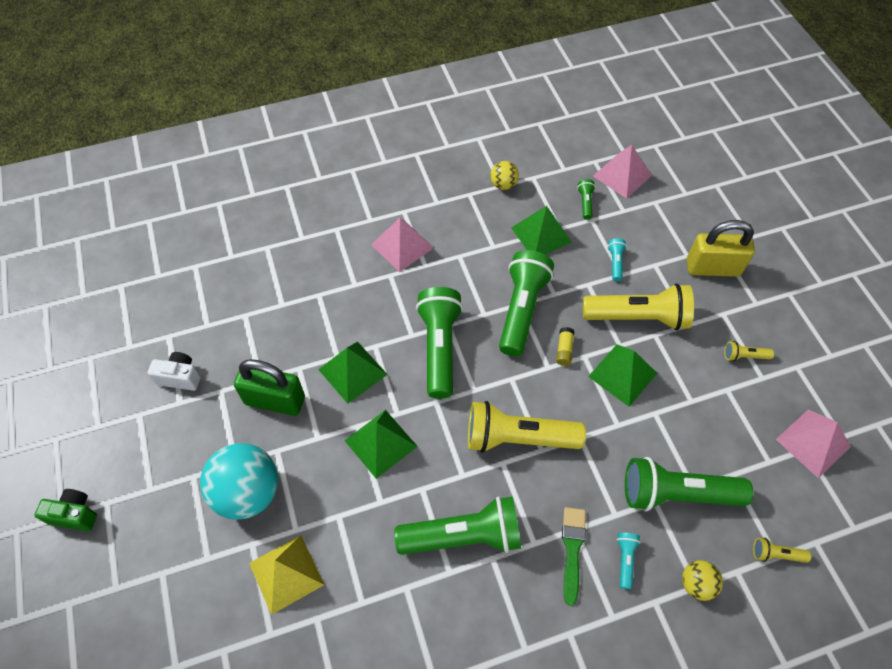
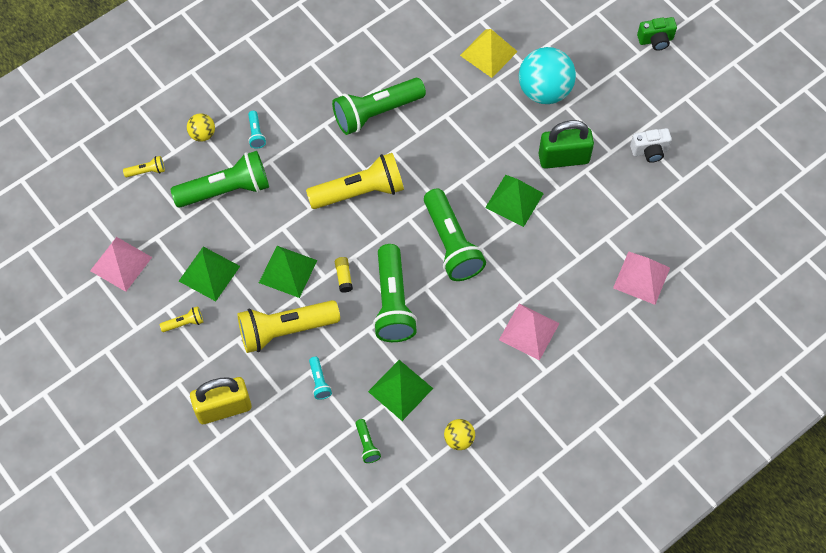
camera: 160 degrees right, 5 degrees up
green pyramid [345,410,418,479] -> green pyramid moved to [179,247,240,301]
green brush [562,507,586,606] -> none
pink pyramid [593,145,652,199] -> pink pyramid moved to [613,251,670,305]

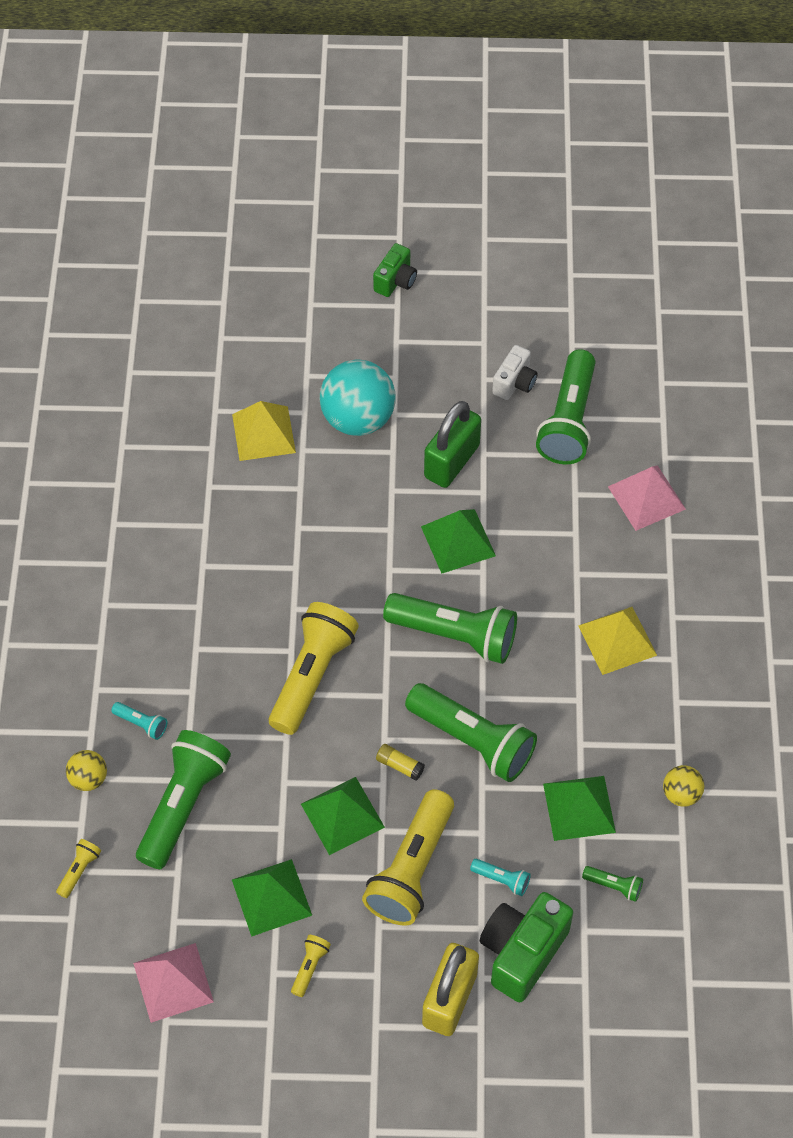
camera: 50 degrees left, 5 degrees down
green flashlight [332,78,426,135] -> green flashlight moved to [536,349,595,464]
pink pyramid [499,304,560,361] -> yellow pyramid [578,607,657,675]
none -> green camera [480,892,573,1002]

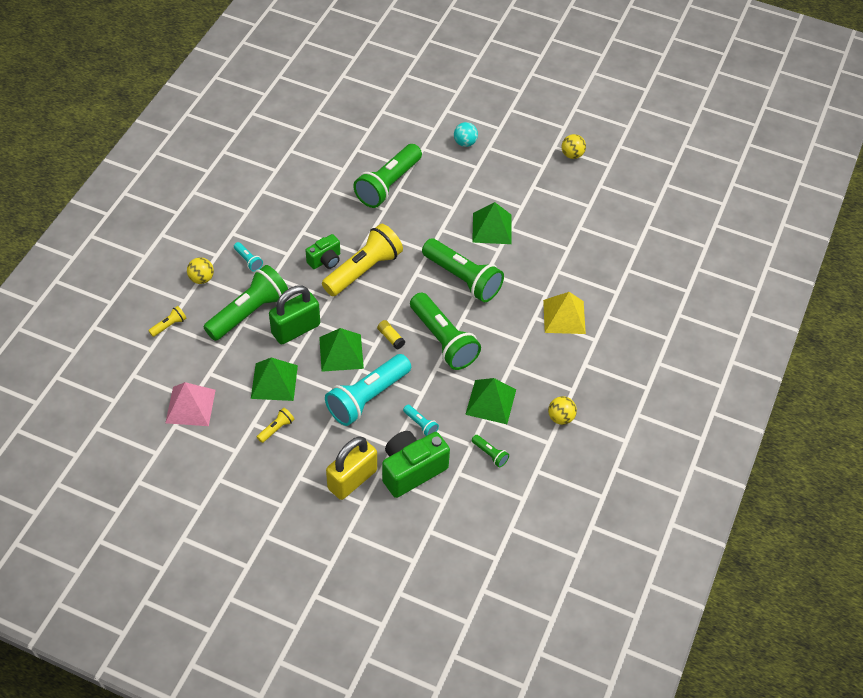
camera: 20 degrees right, 5 degrees down
yellow pyramid [232,401,296,461] -> none
turquoise ball [320,359,396,436] -> turquoise ball [454,122,478,147], size x0.49
yellow flashlight [362,789,454,926] -> turquoise flashlight [325,354,411,426]
green camera [373,243,417,297] -> green camera moved to [306,234,340,269]
green padlock [424,401,481,488] -> green padlock moved to [269,285,320,344]
white camera [492,345,538,400] -> yellow ball [562,134,586,159]
green flashlight [536,349,595,464] -> green flashlight moved to [353,144,422,208]
pink pyramid [608,466,686,531] -> none

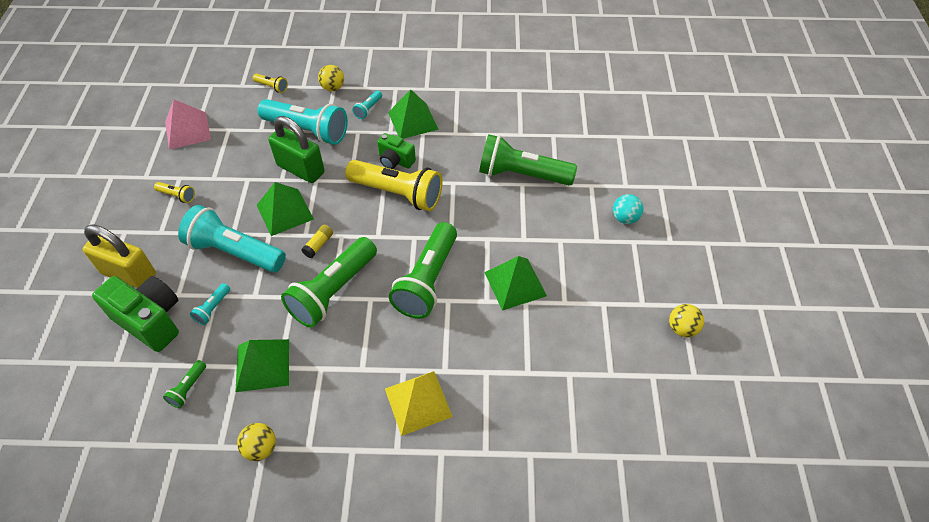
camera: 70 degrees right, 0 degrees up
green flashlight [203,265,288,341] -> turquoise flashlight [257,99,348,145]
green pyramid [251,358,298,401] -> green pyramid moved to [388,89,439,139]

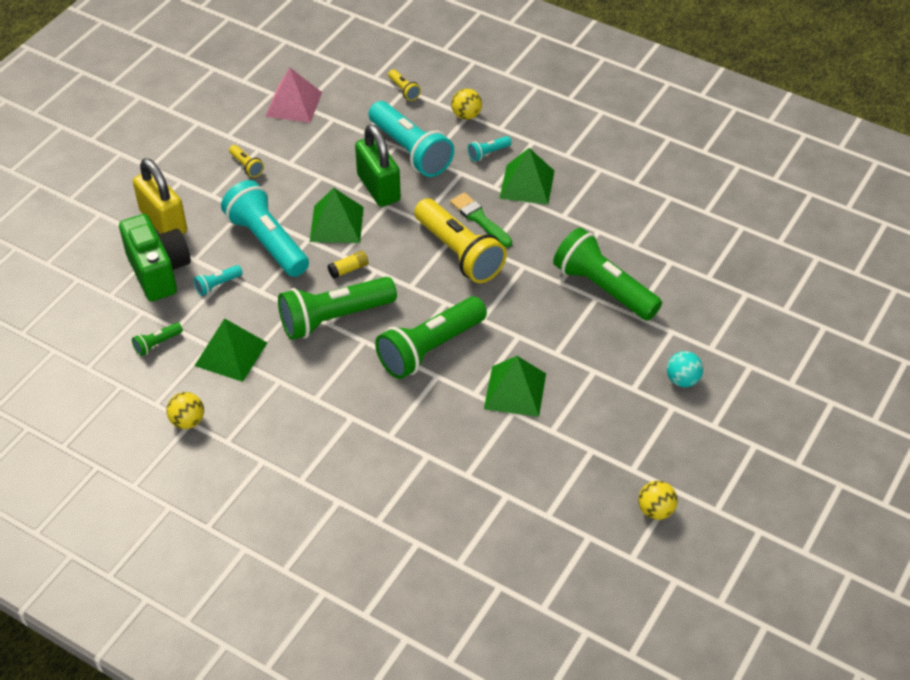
camera: 30 degrees right, 5 degrees down
green camera [377,133,416,169] -> green brush [450,192,512,247]
yellow pyramid [385,371,453,436] -> none

